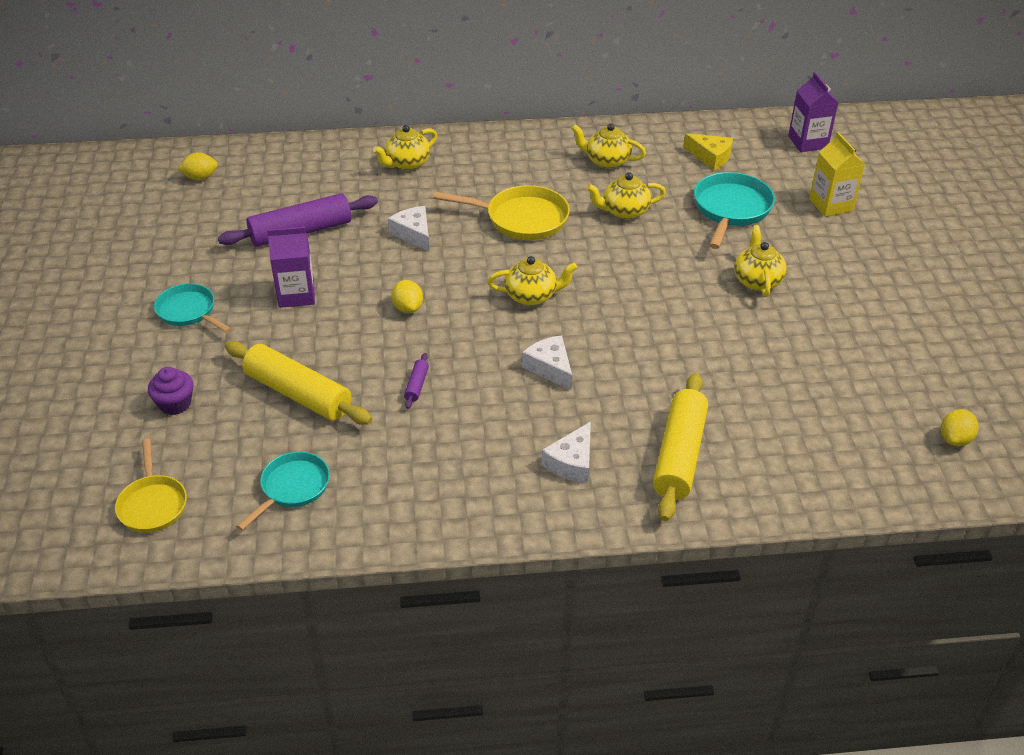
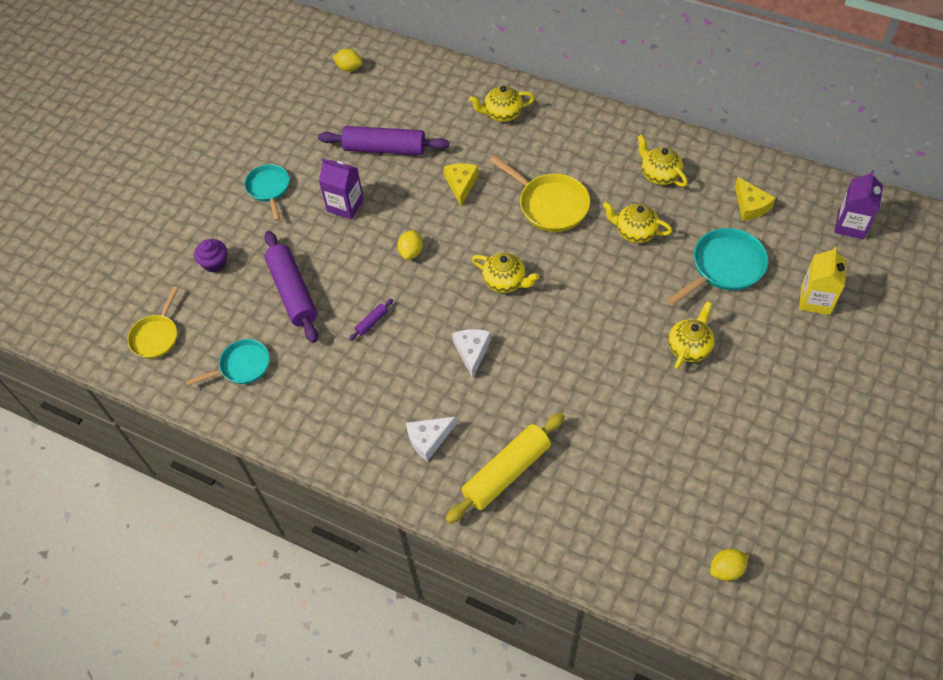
camera: 35 degrees right, 15 degrees up
yellow rolling pin [225,341,372,425] -> purple rolling pin [264,231,318,343]
white cheese [388,206,429,251] -> yellow cheese [443,163,479,206]

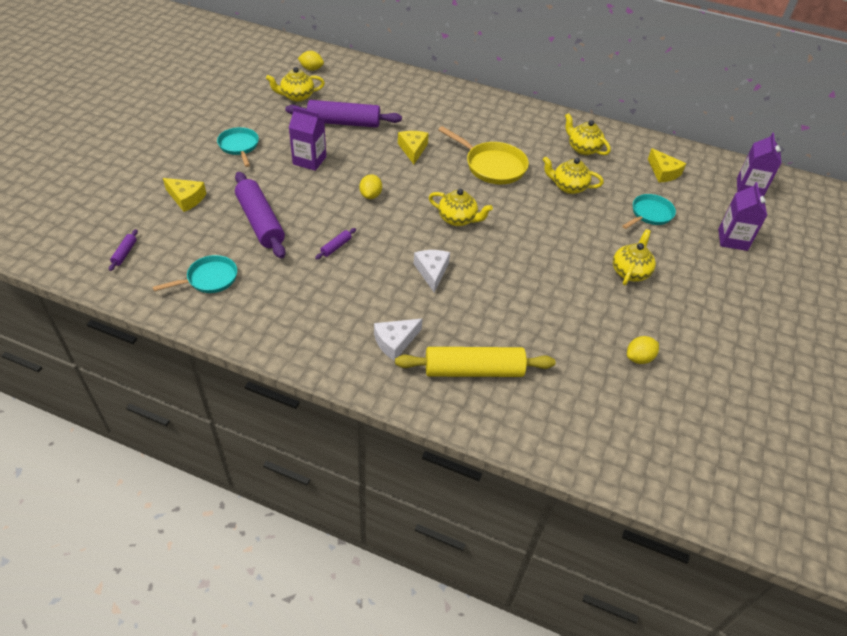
camera: 10 degrees left, 10 degrees down
yellow pan [128,286,178,359] -> purple rolling pin [109,229,138,271]
purple cupcake [194,239,227,273] -> yellow cheese [163,178,206,212]
yellow rolling pin [445,413,565,524] -> yellow rolling pin turned 45 degrees clockwise [395,347,555,377]
yellow teapot [469,86,535,122] -> yellow teapot moved to [266,67,325,102]
turquoise pan [667,228,768,306] -> turquoise pan [622,194,676,229], size x0.66
yellow lemon [710,549,749,581] -> yellow lemon moved to [627,336,659,364]
yellow carton [799,246,846,315] -> purple carton [718,182,767,251]

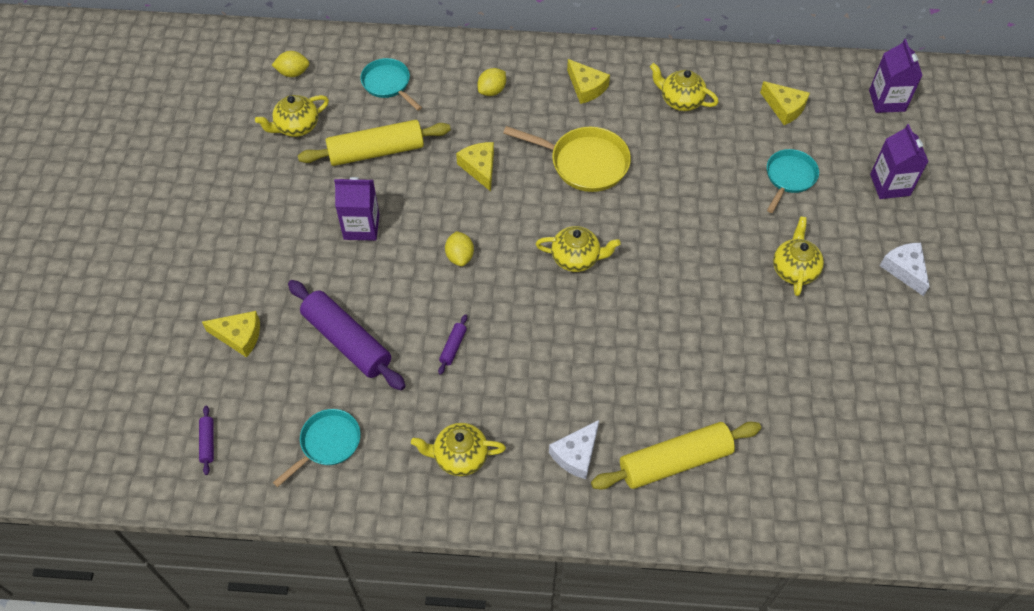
camera: 15 degrees left, 10 degrees up
turquoise pan [217,127,259,167] -> turquoise pan moved to [361,58,422,111]
purple rolling pin [285,100,402,128] -> yellow rolling pin [298,120,451,166]
white cheese [414,250,450,293] -> white cheese moved to [880,243,930,296]
yellow teapot [543,156,604,194] -> yellow teapot moved to [411,423,506,476]
yellow lemon [627,336,659,364] -> yellow lemon moved to [478,68,506,96]
none -> yellow cheese [567,59,610,104]

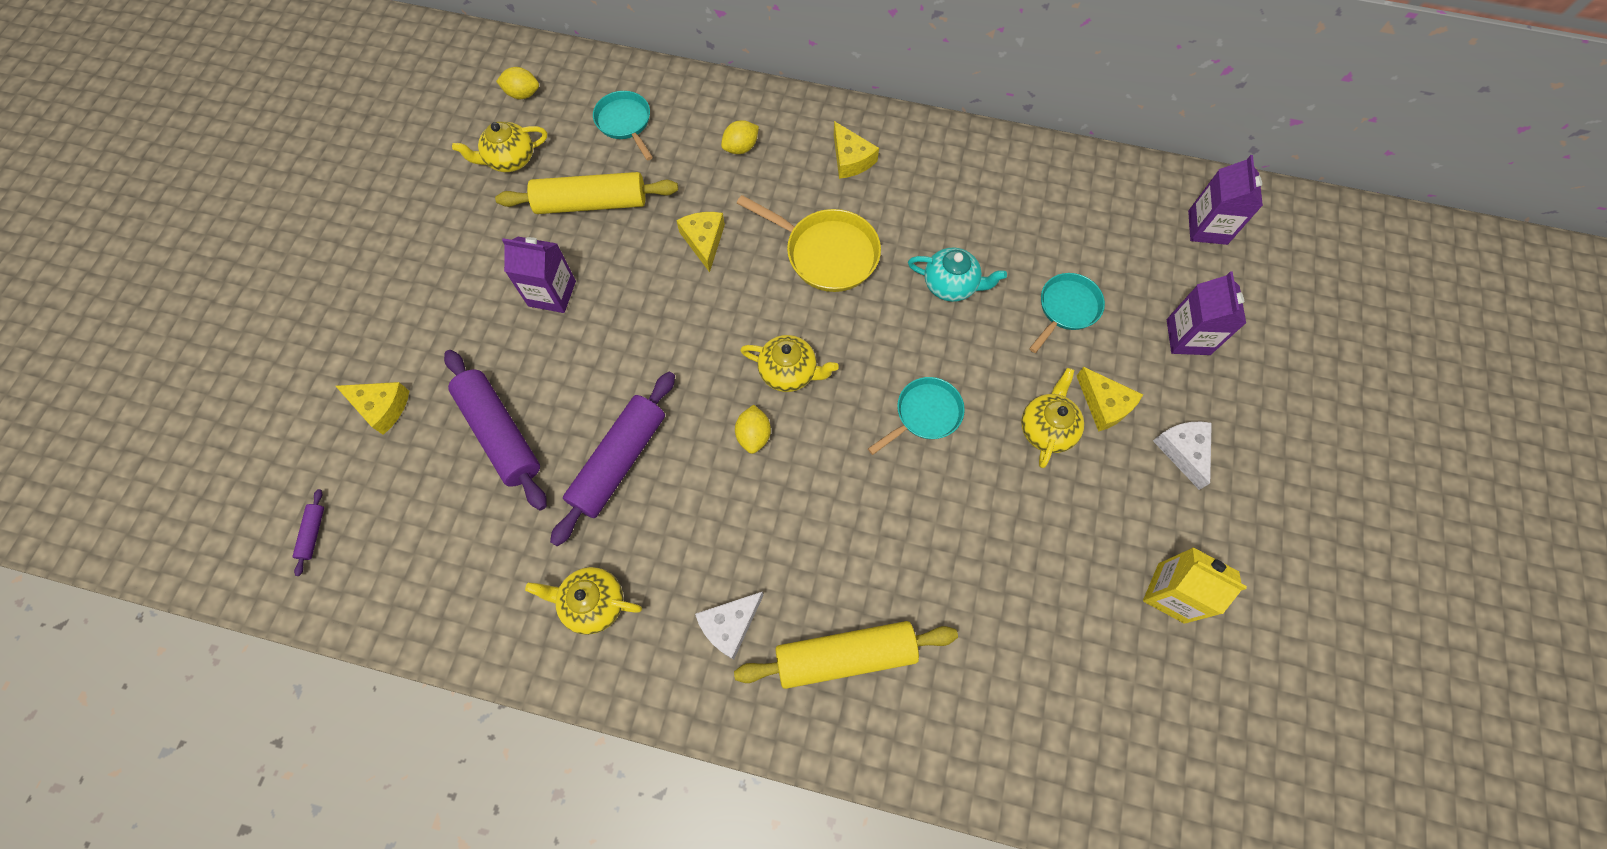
camera: 10 degrees right, 10 degrees up
turquoise pan [273,409,361,487] -> turquoise pan moved to [868,377,965,455]
purple rolling pin [438,314,467,375] -> purple rolling pin [550,372,675,546], size x2.40
yellow lemon [445,231,474,266] -> yellow lemon moved to [735,405,771,454]
yellow teapot [650,63,719,111] -> none
yellow cheese [760,81,810,125] -> yellow cheese moved to [1077,367,1143,432]
none -> turquoise teapot [908,248,1007,302]
none -> yellow carton [1143,548,1247,624]

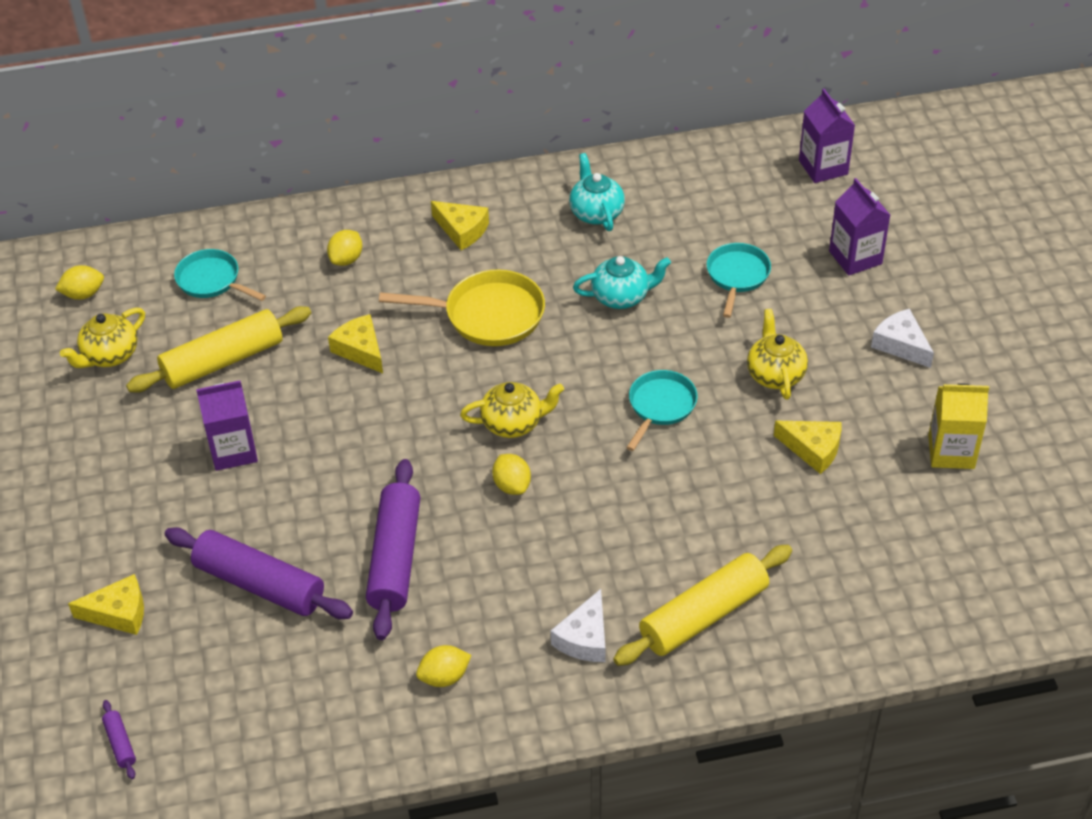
camera: 25 degrees left, 20 degrees down
yellow teapot [525,567,642,635] -> yellow lemon [416,645,471,687]
yellow cheese [1077,367,1143,432] -> yellow cheese moved to [774,421,842,474]
none -> turquoise teapot [569,153,625,231]

